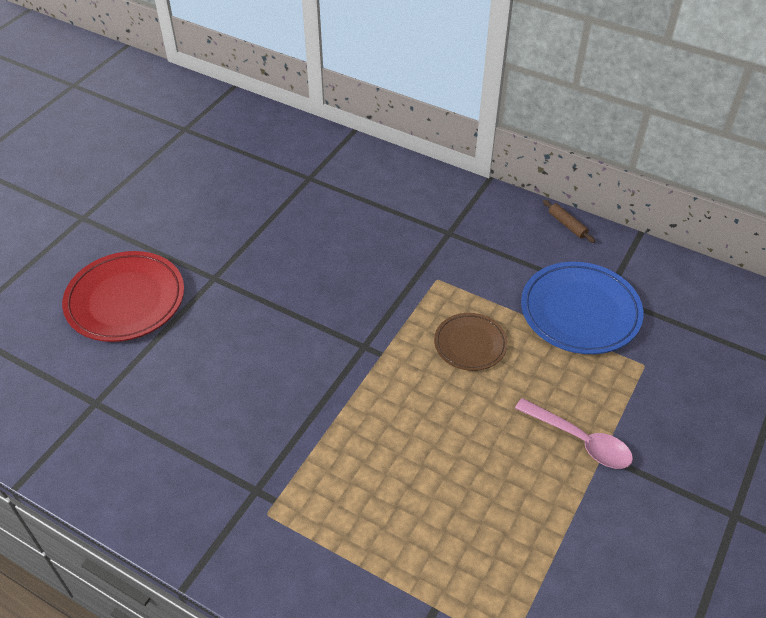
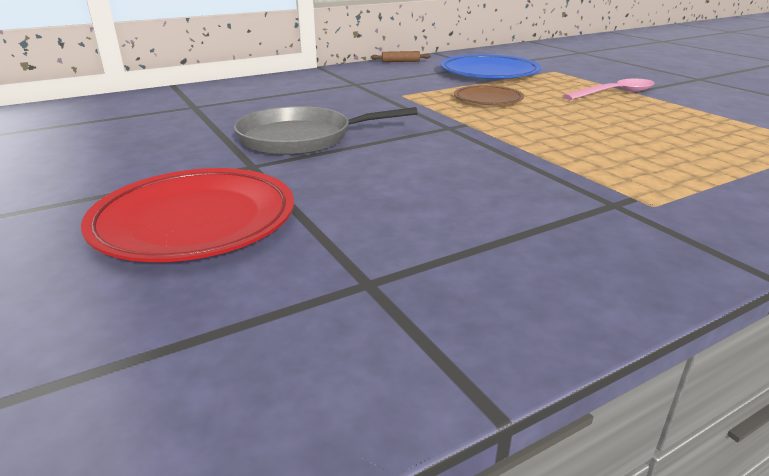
camera: 60 degrees left, 20 degrees down
none -> grey pan [234,106,418,155]

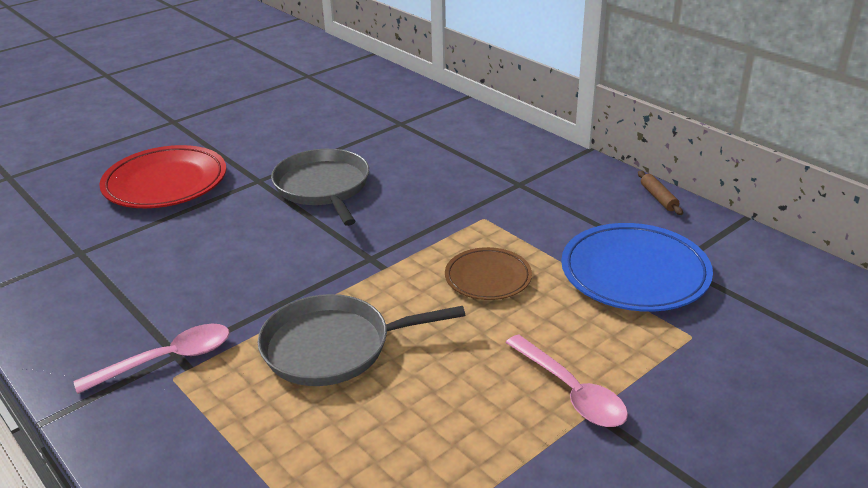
camera: 80 degrees right, 5 degrees up
none -> pink spoon [73,324,230,394]
none -> grey pan [258,294,465,386]

